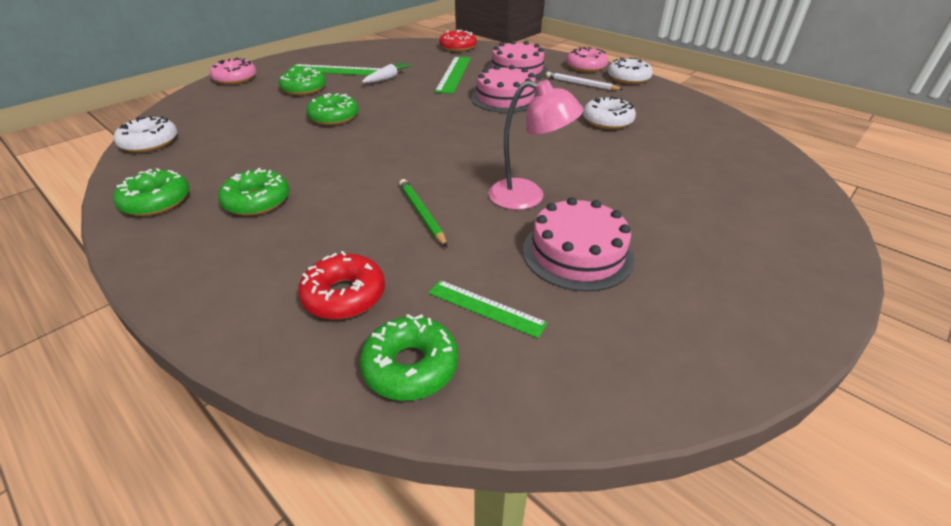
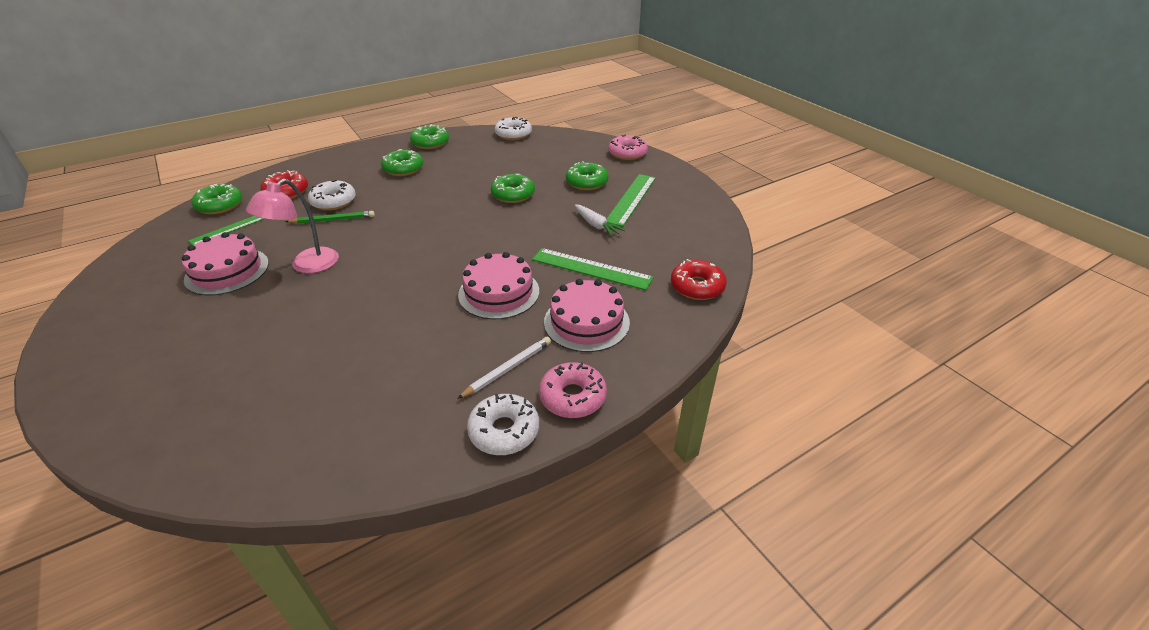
camera: 105 degrees right, 0 degrees up
white donut [583,96,636,129] -> white donut moved to [308,180,356,211]

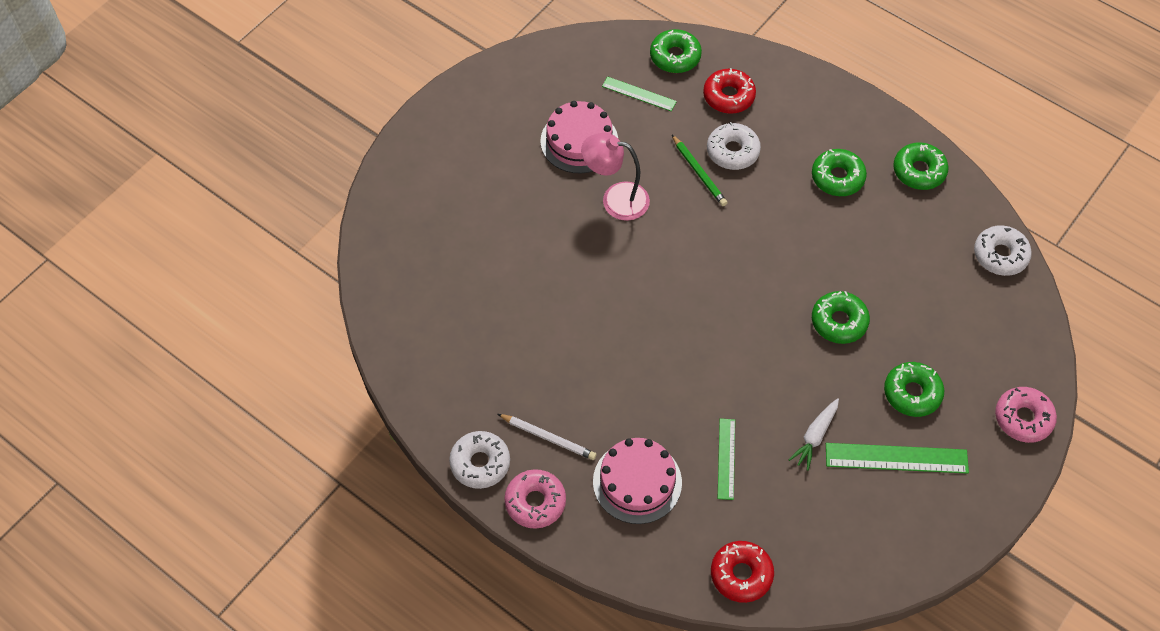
camera: 70 degrees right, 20 degrees up
pink cake [458,252,539,319] -> none
green ruler [532,248,654,290] -> green ruler [718,419,735,500], size x0.62

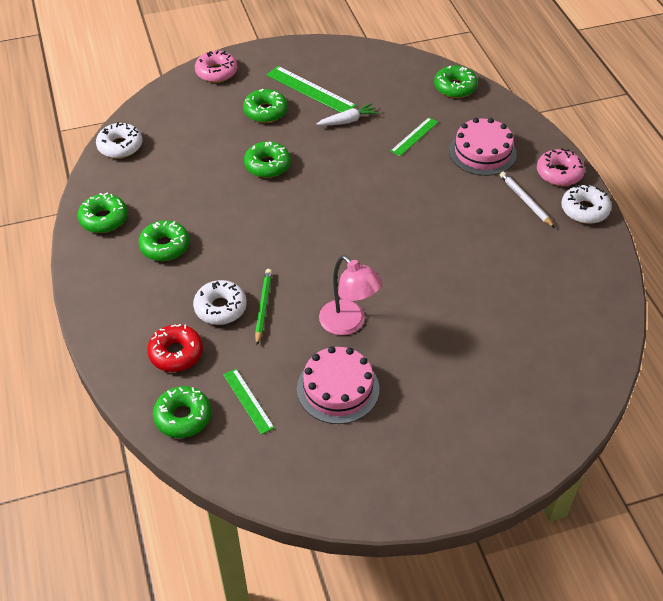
camera: 145 degrees left, 10 degrees down
red donut [711,541,774,603] -> green donut [434,65,478,98]

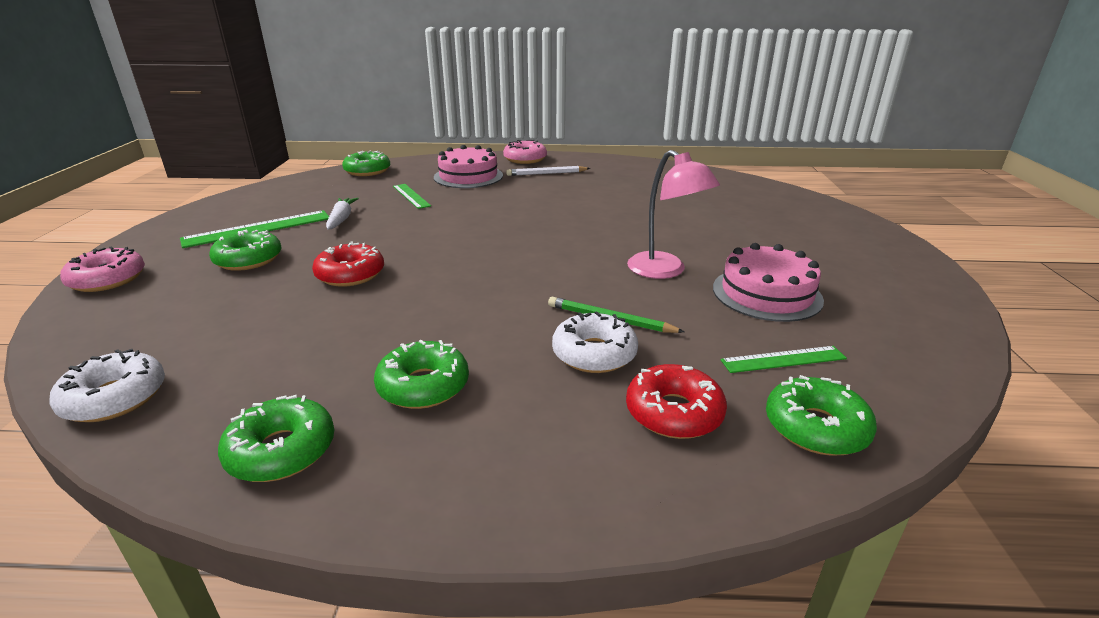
camera: 70 degrees left, 20 degrees down
green donut [244,141,291,178] -> red donut [312,241,384,287]
pink lamp [319,255,383,335] -> pink lamp turned 75 degrees clockwise [627,150,720,279]
white donut [561,184,611,224] -> none

